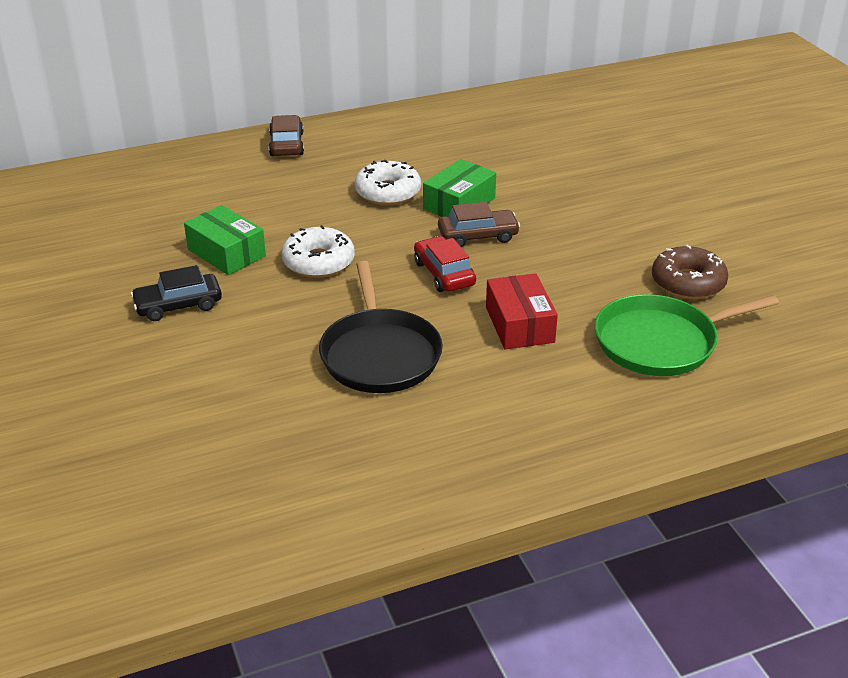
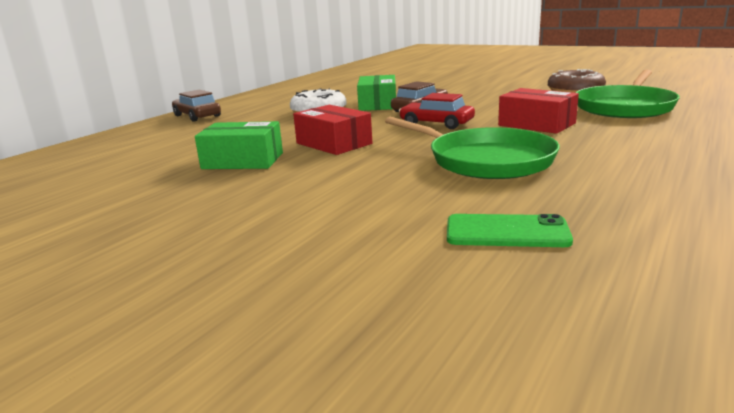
camera: 35 degrees left, 15 degrees down
black car [131,265,222,321] -> none
white donut [282,225,355,278] -> red box [293,105,372,155]
black pan [319,261,443,393] -> green pan [385,117,560,179]
none -> green phone [447,214,573,247]

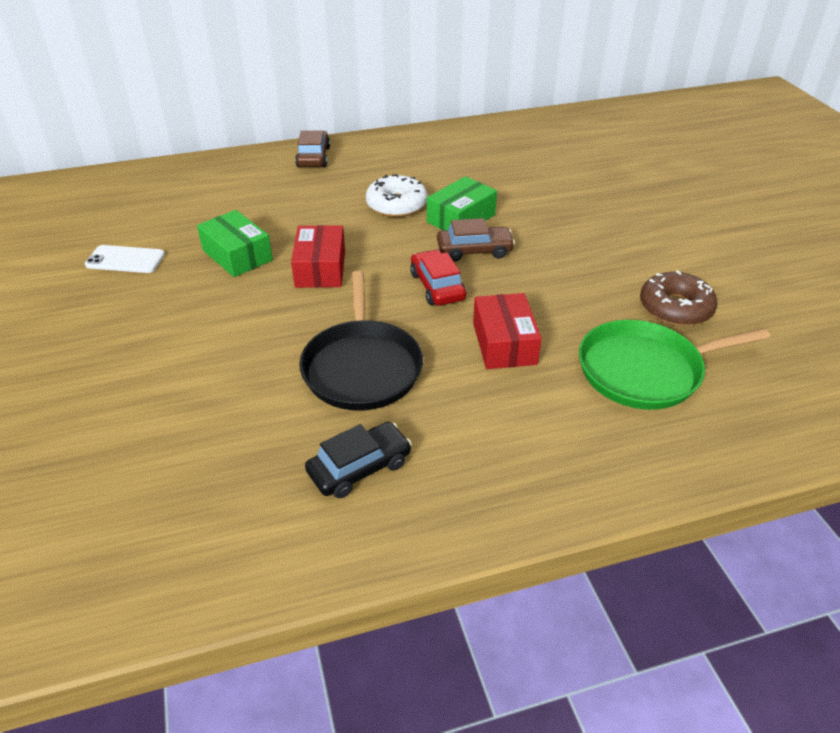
camera: 40 degrees right, 20 degrees up
green pan [385,117,560,179] -> black pan [299,271,423,410]
green phone [447,214,573,247] -> none
none -> white phone [85,245,165,273]
none -> black car [305,422,412,498]

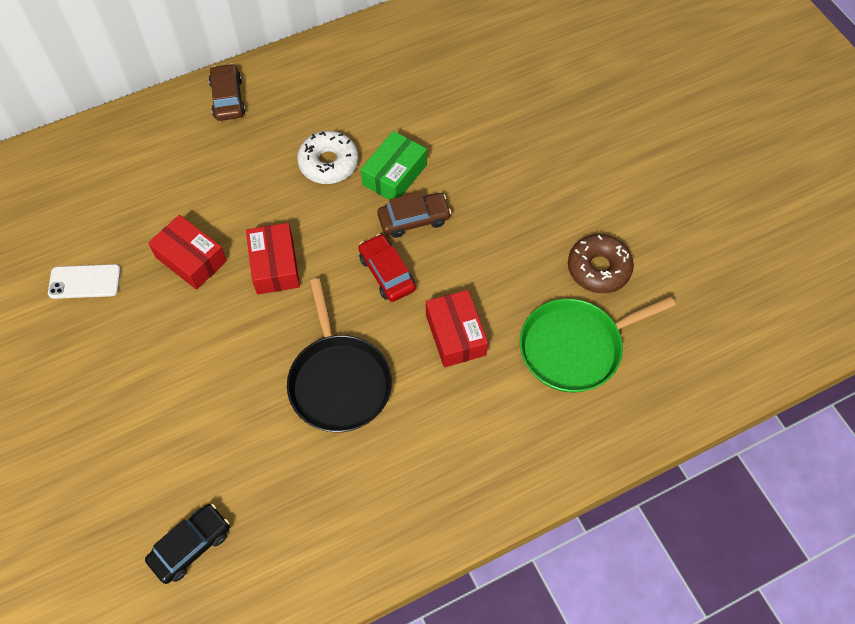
camera: 10 degrees left, 20 degrees up
green box [197,210,273,277] -> red box [148,215,227,290]
black car [305,422,412,498] -> black car moved to [145,504,230,584]

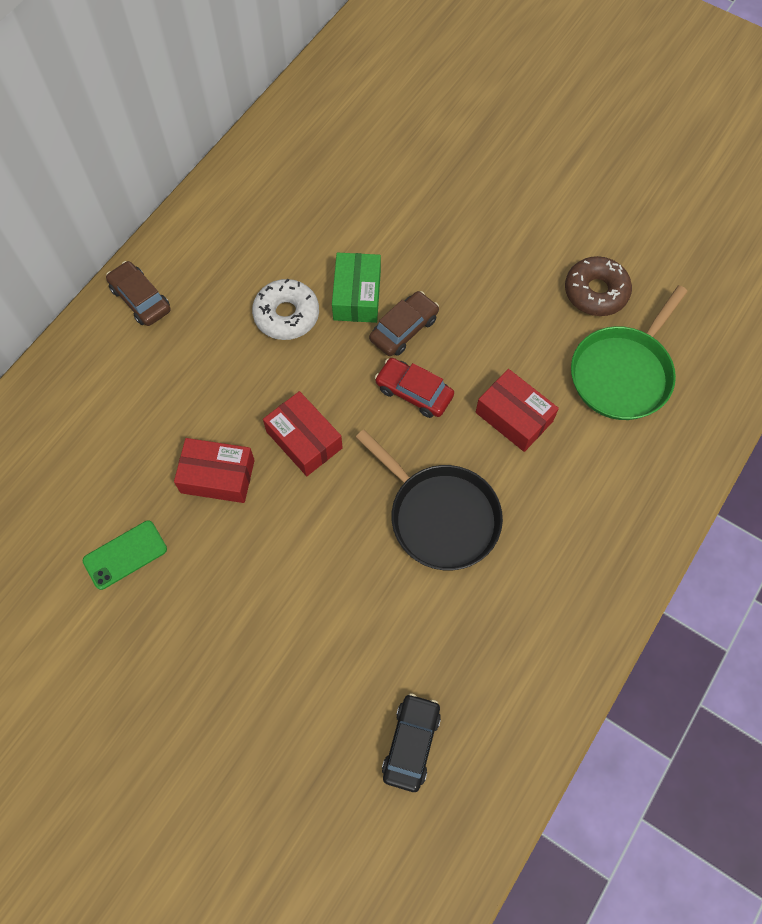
camera: 30 degrees left, 5 degrees up
white phone [48,264,121,299] -> green phone [83,521,167,590]

